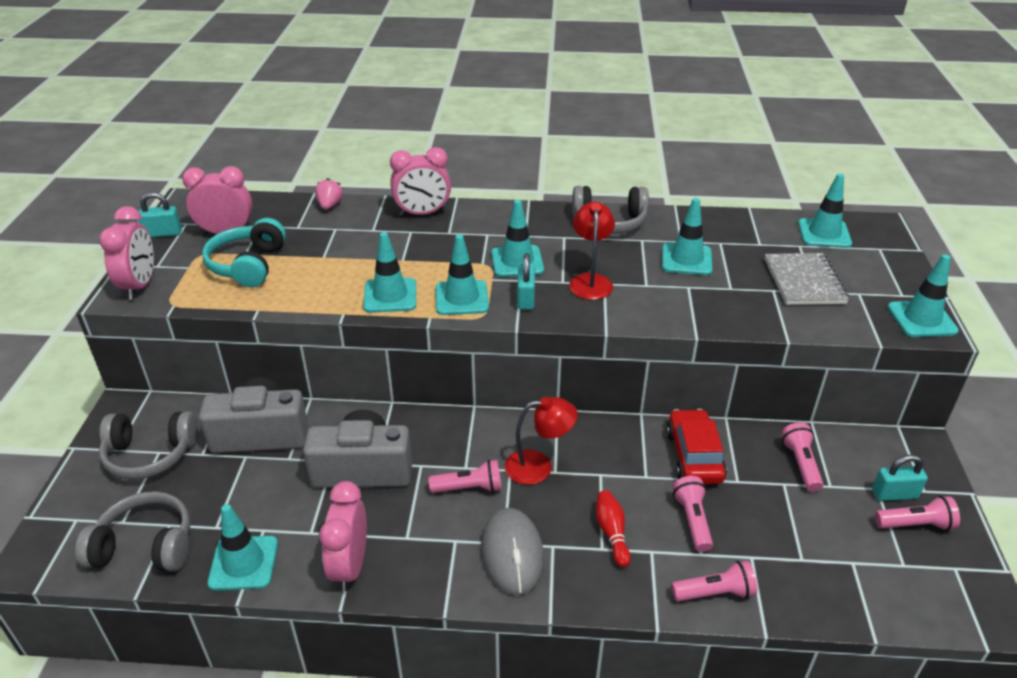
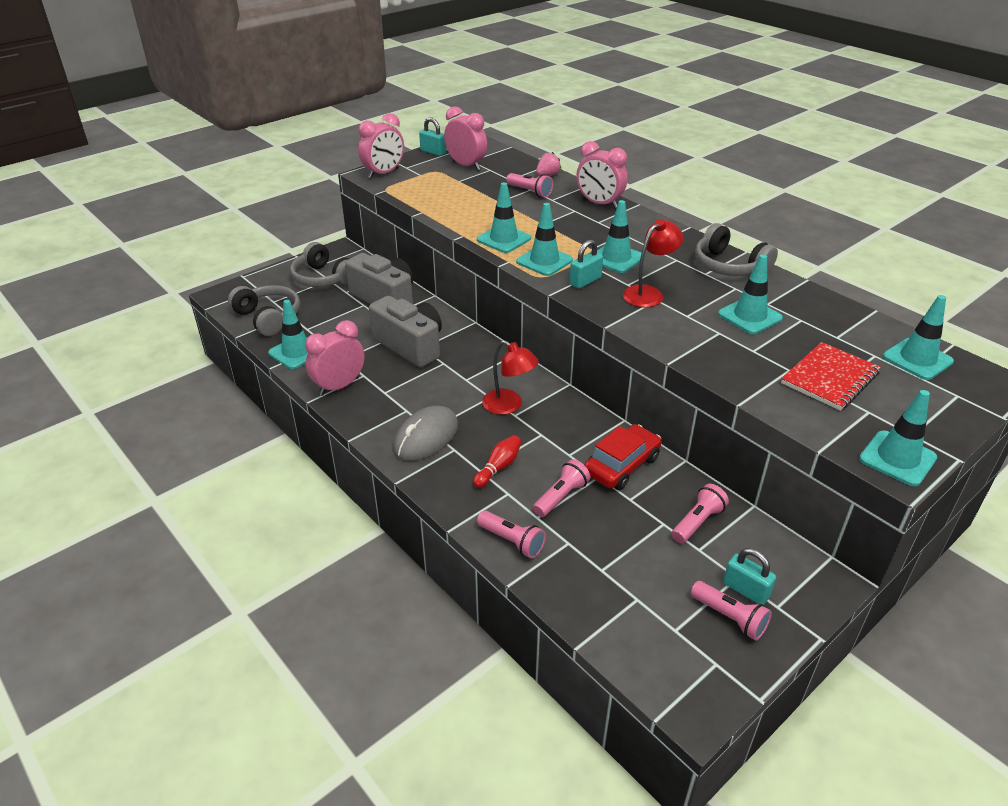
camera: 45 degrees right, 0 degrees up
turquoise headphones [202,218,286,288] -> none
pink flashlight [429,460,502,493] -> pink flashlight moved to [506,173,553,197]
grey notebook [765,253,849,305] -> red notebook [781,342,881,411]

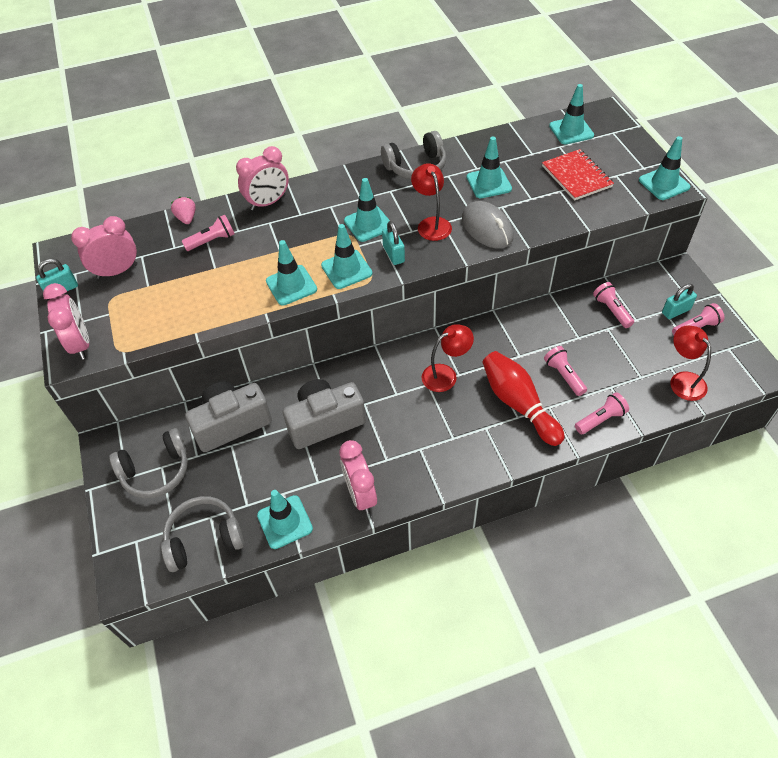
camera: 65 degrees left, 15 degrees up
grey mouse [393,406,458,461] -> grey mouse moved to [462,201,513,249]
red bowling pin [473,435,521,488] -> red bowling pin [483,351,565,446], size x1.93
red car [584,424,661,490] -> none
none -> red lamp [670,325,711,401]

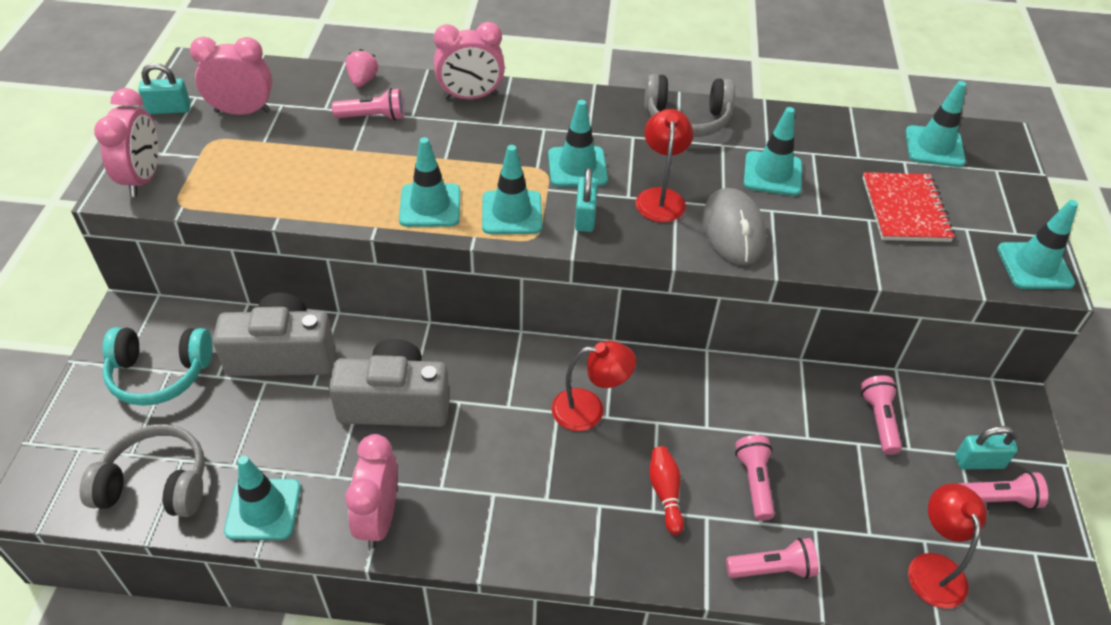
camera: 20 degrees right, 5 degrees down
grey headphones [109,428,188,498] -> turquoise headphones [103,327,213,406]
red bowling pin [483,351,565,446] -> red bowling pin [649,446,684,535], size x0.52

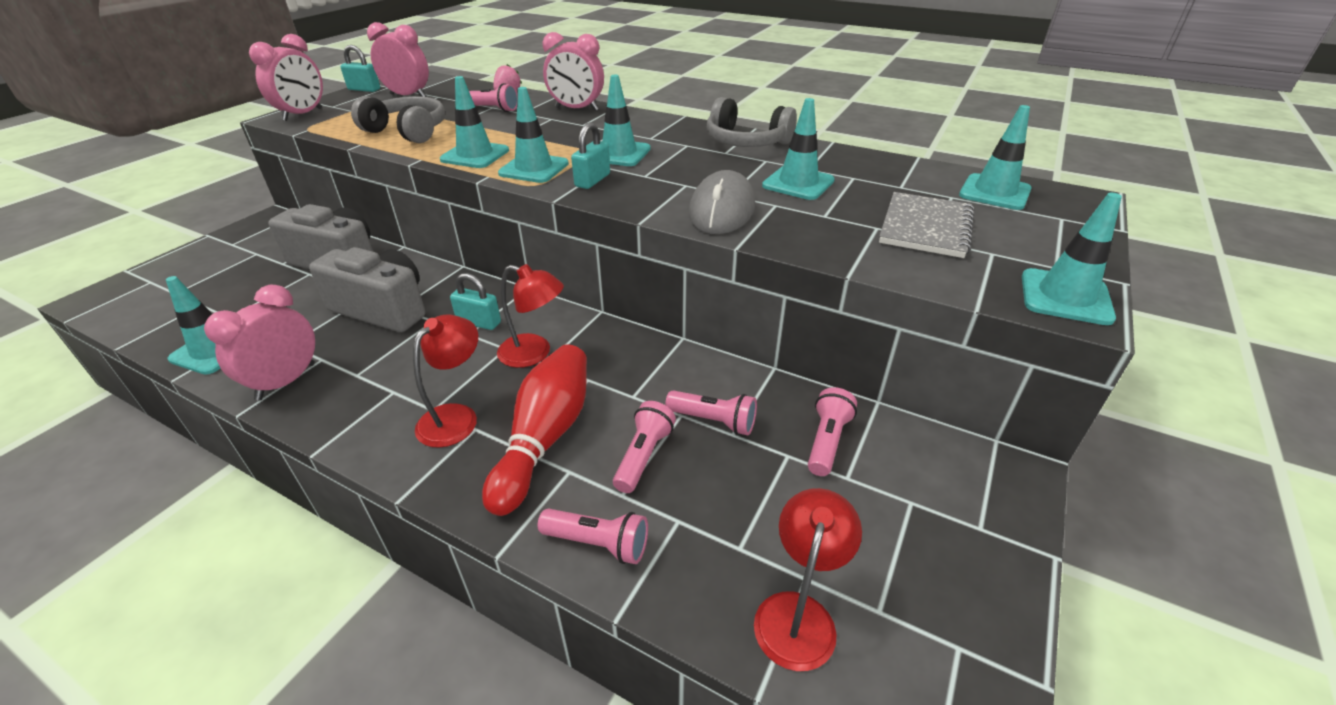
camera: 25 degrees right, 10 degrees down
grey headphones [80,424,205,517] -> grey headphones moved to [351,96,445,143]
turquoise headphones [103,327,213,406] -> none
red lamp [635,109,693,222] -> red lamp moved to [413,315,478,448]
red bowling pin [649,446,684,535] -> red bowling pin [482,344,587,516], size x1.93
red notebook [863,172,955,242] -> grey notebook [879,192,974,258]
turquoise padlock [955,426,1018,469] -> turquoise padlock moved to [450,273,501,330]
pink flashlight [958,471,1048,510] -> pink flashlight moved to [665,390,757,435]

